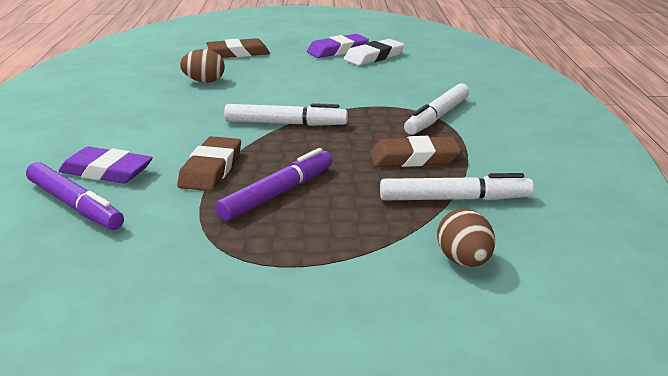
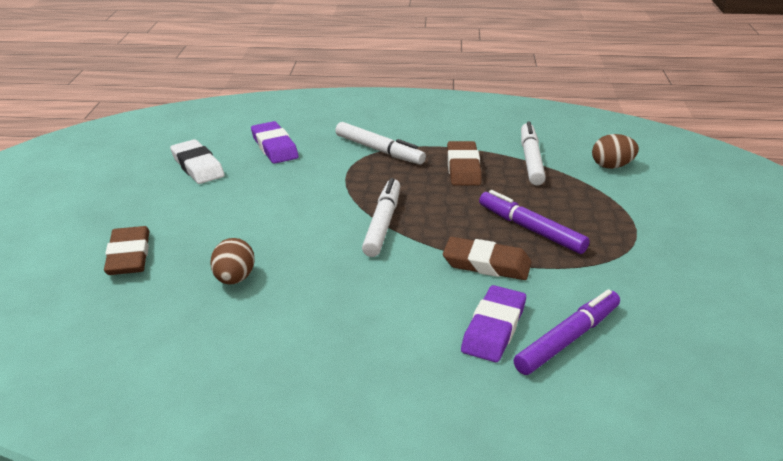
camera: 85 degrees left, 5 degrees up
purple eraser [307,34,369,58] -> purple eraser moved to [251,121,299,164]

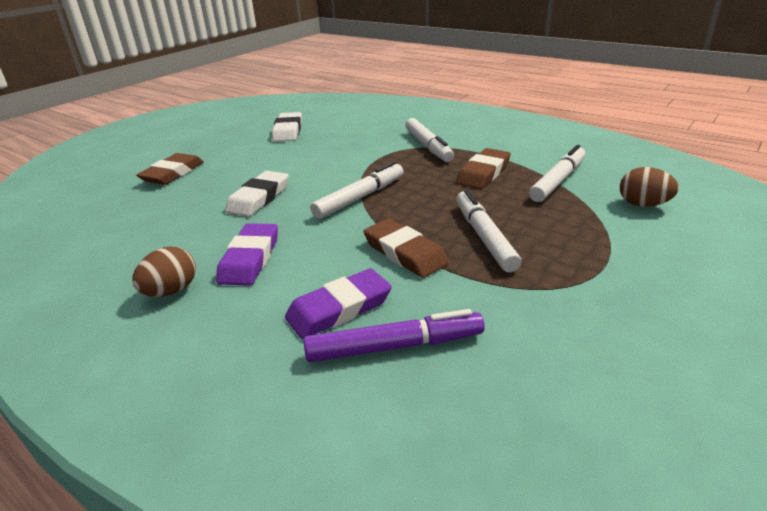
camera: 35 degrees right, 0 degrees up
brown egg [210,238,255,284] -> brown egg moved to [132,246,196,297]
purple eraser [251,121,299,164] -> purple eraser moved to [216,223,278,286]
purple marker [479,190,590,254] -> white marker [456,189,521,272]
none -> white eraser [225,171,289,217]

